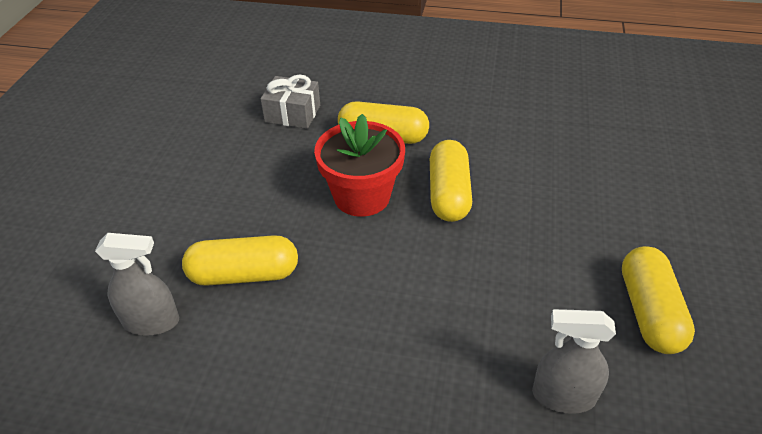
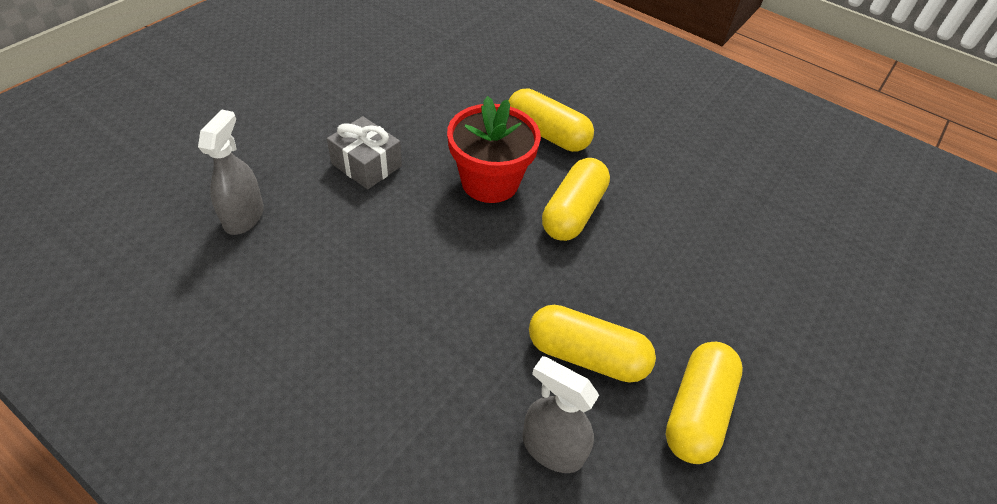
camera: 20 degrees right, 5 degrees up
grey spray bottle [95,233,179,336] -> grey spray bottle turned 105 degrees counterclockwise [198,109,264,235]
yellow capsule [182,235,298,286] -> yellow capsule moved to [529,305,656,383]
grey gift [261,74,320,129] -> grey gift moved to [327,116,402,189]

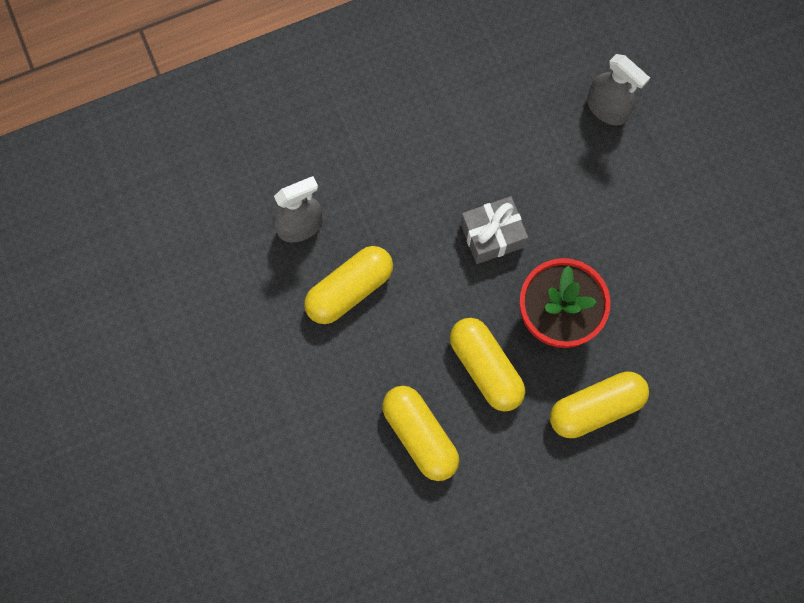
camera: 125 degrees right, 25 degrees up
grey gift [327,116,402,189] -> grey gift moved to [460,196,528,264]
yellow capsule [666,342,743,464] -> yellow capsule moved to [382,386,459,481]

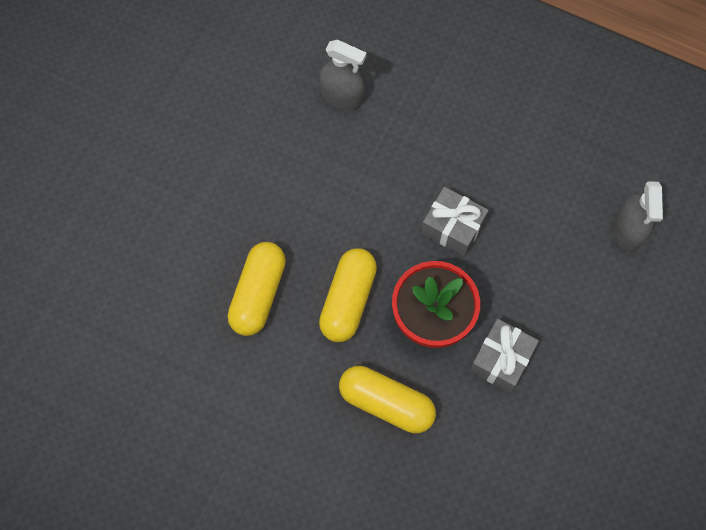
camera: 50 degrees right, 5 degrees down
yellow capsule [304,246,393,324] -> none
none -> grey gift [470,319,539,393]

